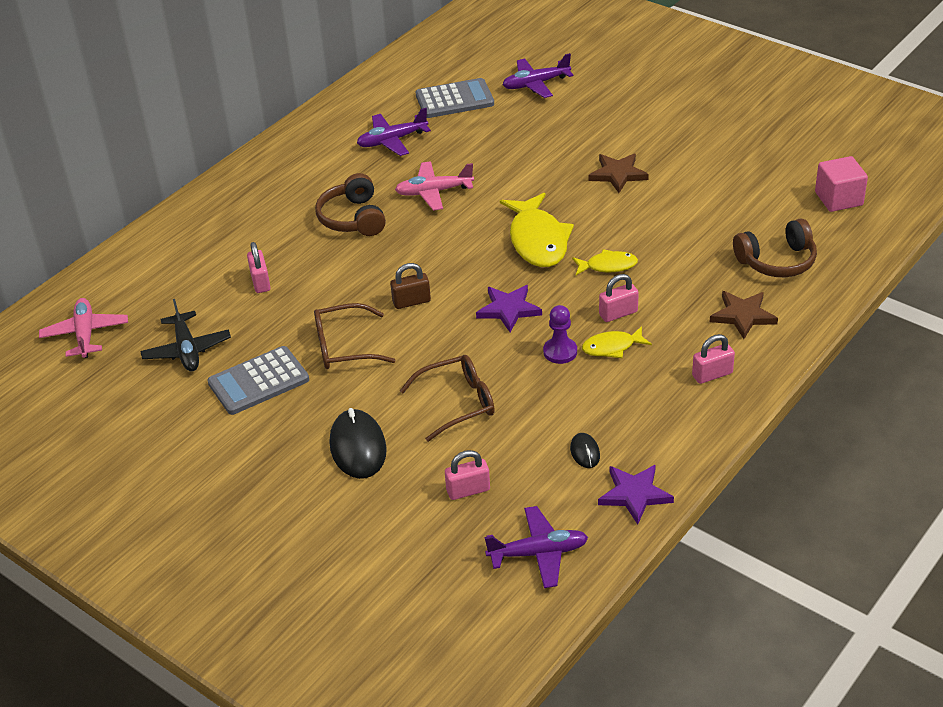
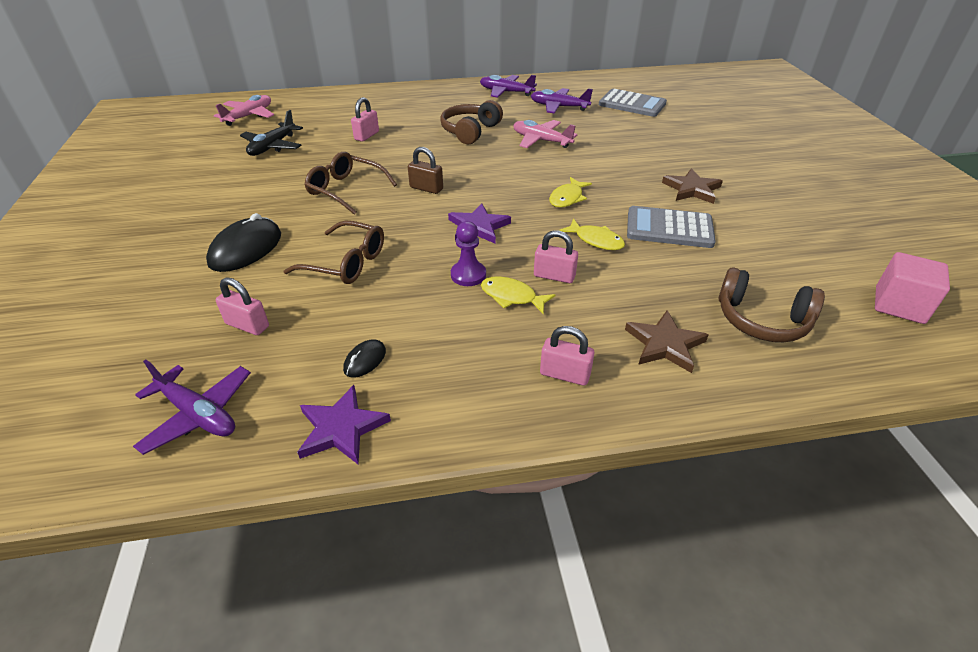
camera: 40 degrees right, 0 degrees up
grey calculator [207,346,309,415] -> grey calculator moved to [627,206,716,248]
yellow fish [500,193,574,267] -> yellow fish [549,177,592,208], size x0.54
purple plane [502,53,574,98] -> purple plane moved to [480,75,537,98]

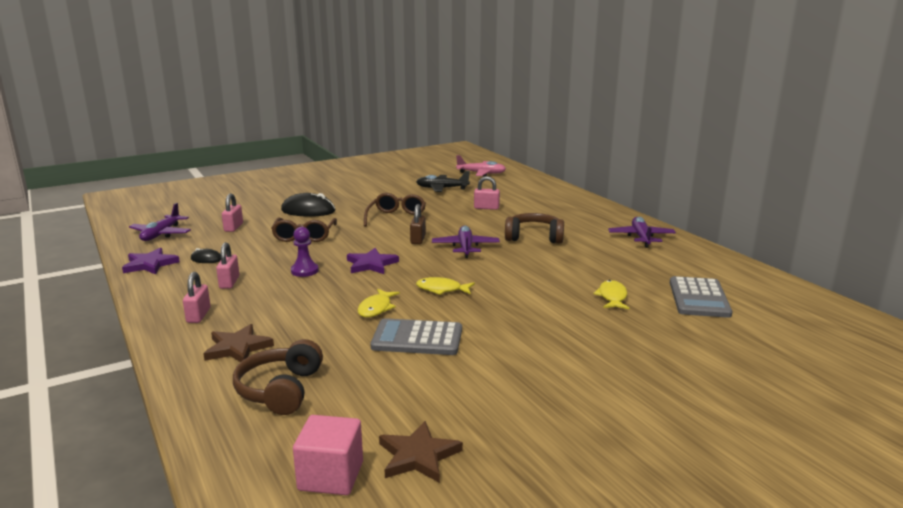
camera: 70 degrees right, 20 degrees down
yellow fish [481,276,556,314] -> yellow fish moved to [593,280,629,309]
pink plane [513,120,578,148] -> none
purple plane [531,88,593,113] -> purple plane moved to [432,226,500,258]
pink padlock [534,230,578,283] -> pink padlock moved to [216,242,239,289]
grey calculator [627,206,716,248] -> grey calculator turned 75 degrees counterclockwise [371,318,462,355]
brown star [662,168,723,204] -> brown star moved to [379,421,463,483]

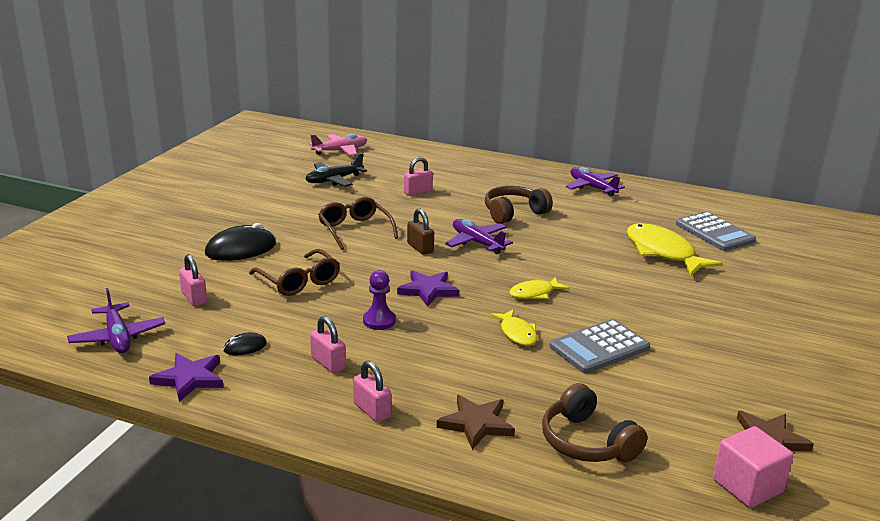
camera: 40 degrees left, 5 degrees up
yellow fish [593,280,629,309] -> yellow fish [627,223,723,276], size x1.86

